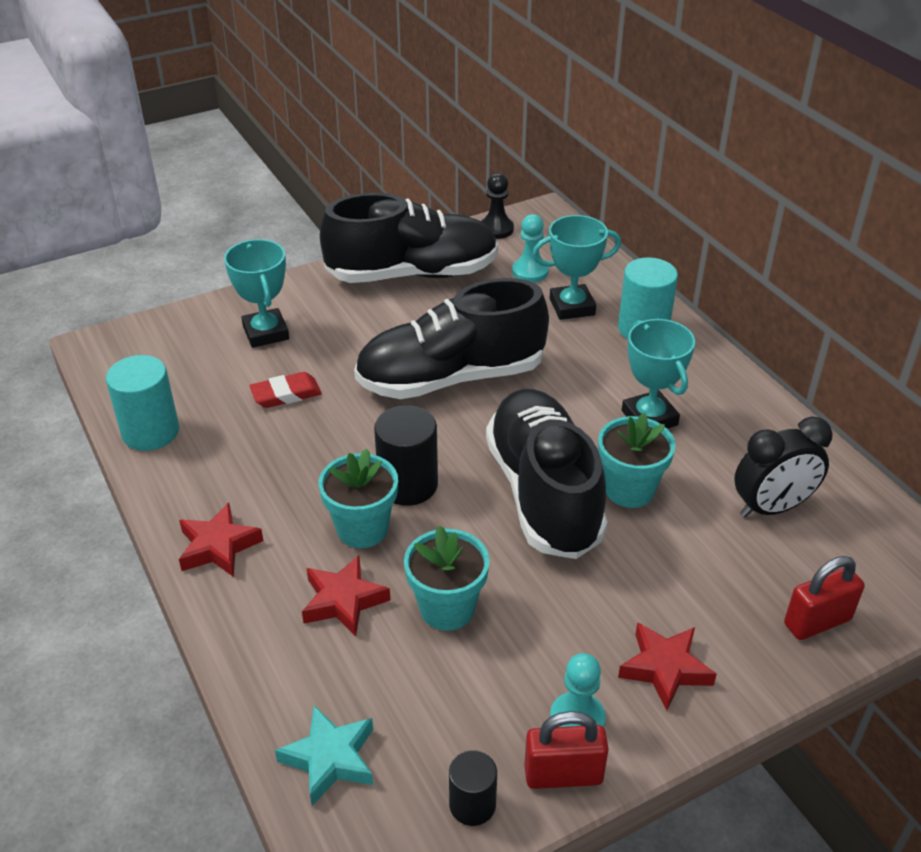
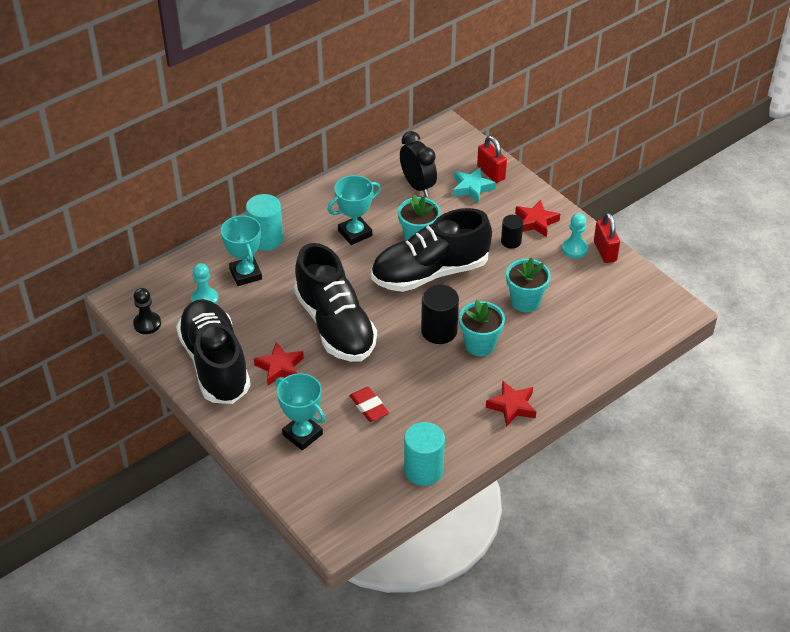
camera: 100 degrees left, 5 degrees up
turquoise trophy [224,239,289,348] -> turquoise trophy turned 75 degrees clockwise [275,373,325,450]
turquoise star [275,705,373,806] -> turquoise star moved to [453,167,496,203]
red star [302,555,390,637] -> red star moved to [254,342,304,386]
black cylinder [449,750,497,826] -> black cylinder moved to [501,215,523,249]

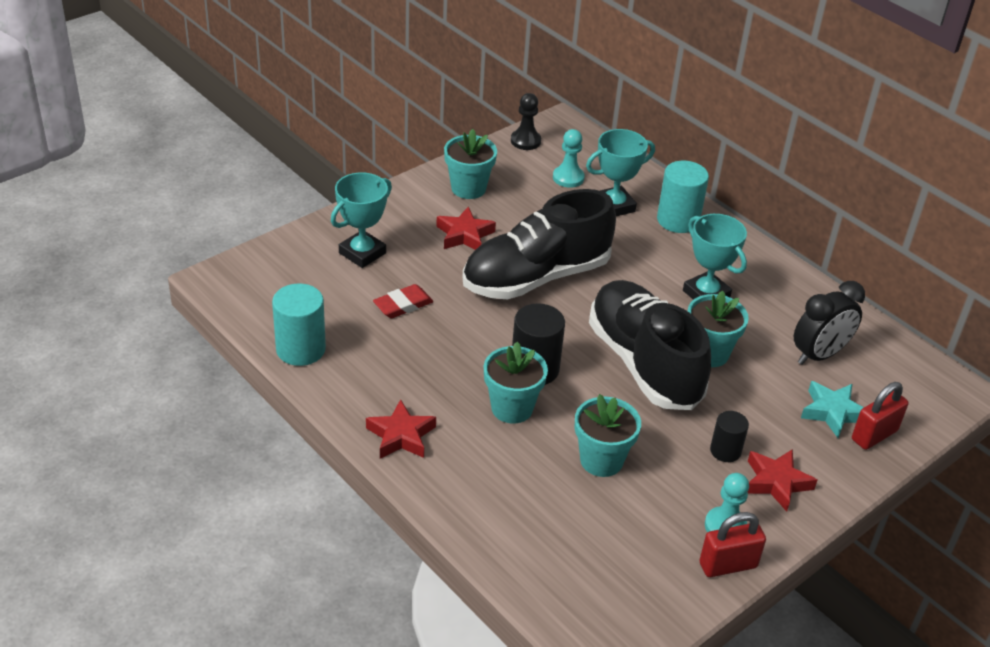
camera: 85 degrees right, 5 degrees down
black shoe [176,299,251,404] -> turquoise flower pot [444,129,497,199]

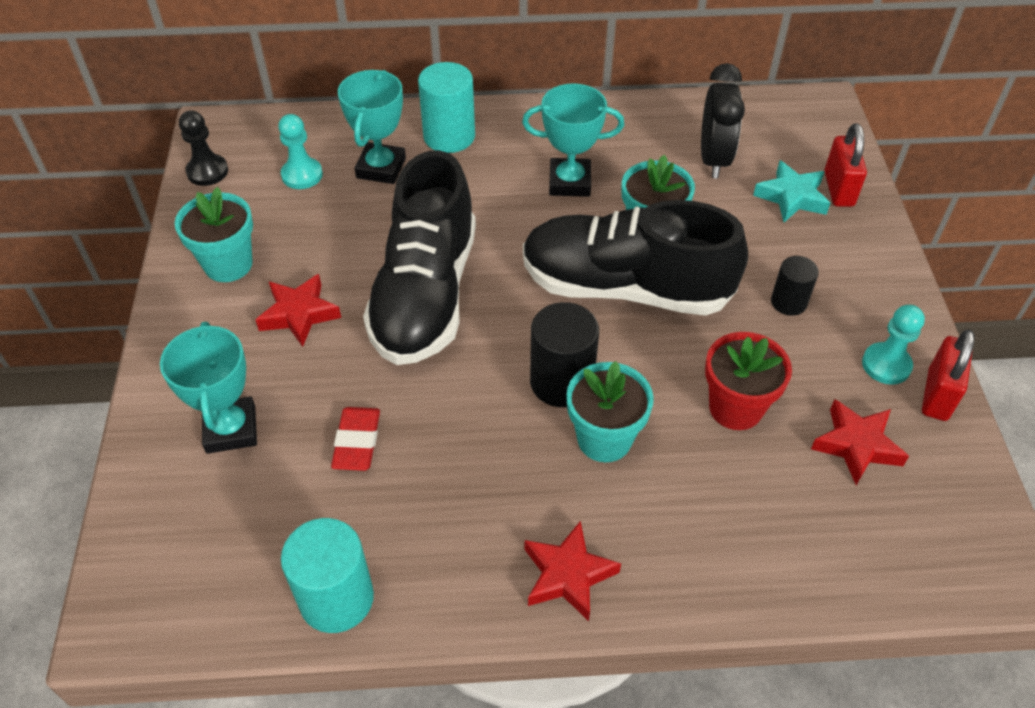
camera: 50 degrees left, 10 degrees up
turquoise flower pot [575,394,641,477] -> red flower pot [705,332,792,430]
red star [748,449,817,512] -> red star moved to [811,399,909,485]

